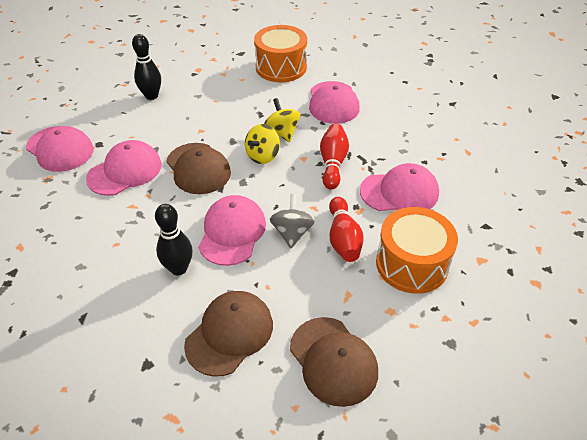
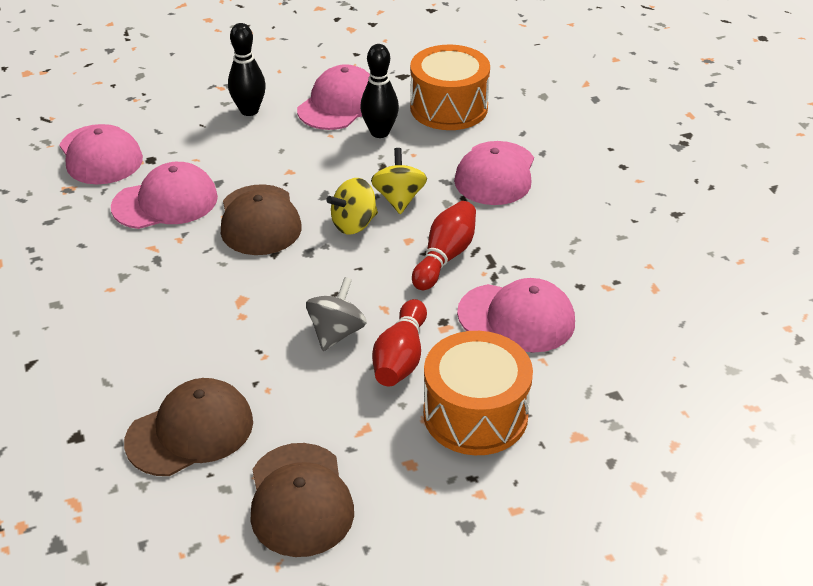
camera: 20 degrees right, 5 degrees down
black bowling pin [155,204,193,275] -> black bowling pin moved to [360,44,399,138]
pink cap [198,195,266,266] -> pink cap moved to [297,64,370,130]

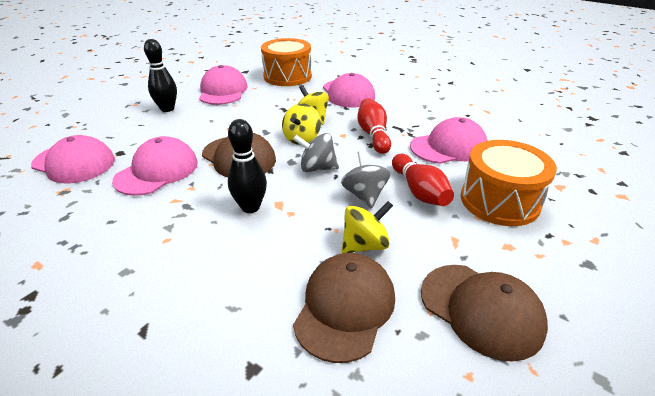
camera: 35 degrees left, 5 degrees down
black bowling pin [360,44,399,138] -> black bowling pin moved to [228,119,267,213]
none -> grey spinning top [293,133,339,172]
none -> yellow spinning top [342,201,393,253]

